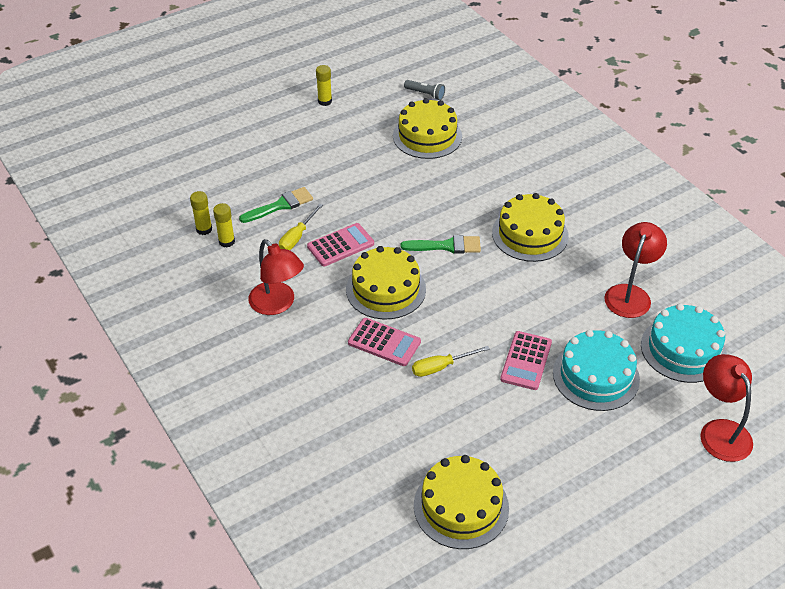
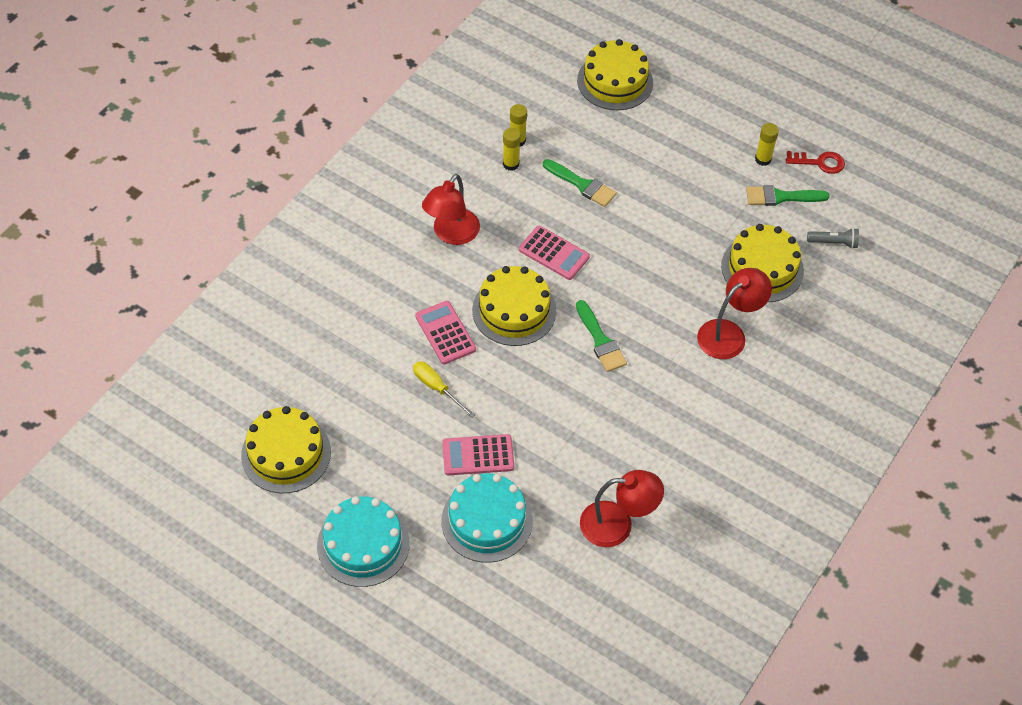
camera: 65 degrees right, 10 degrees up
yellow screwdriver [279,204,323,250] -> none
pink calculator [348,318,421,366] -> pink calculator turned 150 degrees clockwise [415,301,476,364]
grey flashlight [404,80,445,100] -> grey flashlight turned 90 degrees counterclockwise [807,228,859,249]
yellow cake [492,193,569,262] -> yellow cake moved to [577,39,653,110]
turquoise cake [641,304,727,383] -> turquoise cake moved to [317,496,410,587]
red lamp [700,354,753,462] -> red lamp moved to [697,268,772,359]
none -> green brush [746,185,830,206]
none -> red key [786,151,845,174]

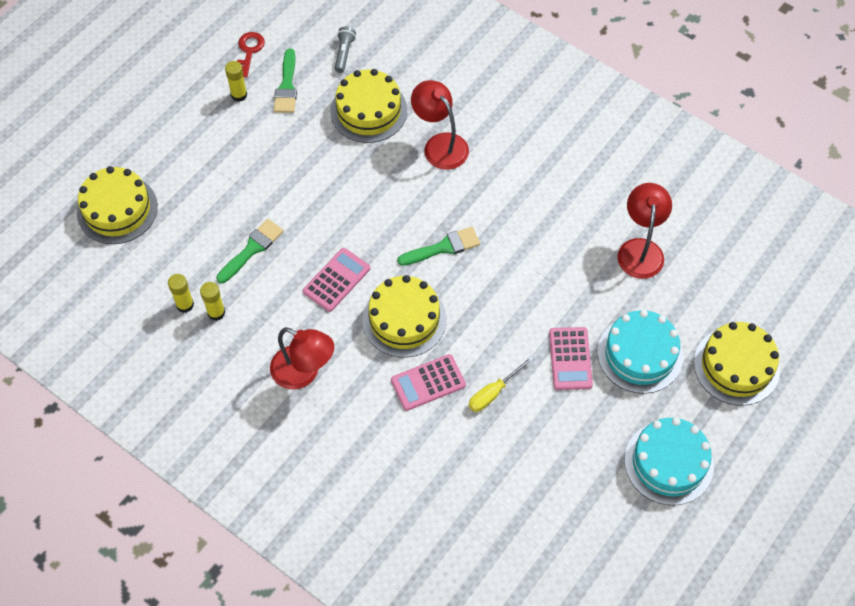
camera: 85 degrees left, 5 degrees up
yellow cake [241,406,331,493] -> yellow cake moved to [694,322,780,406]

